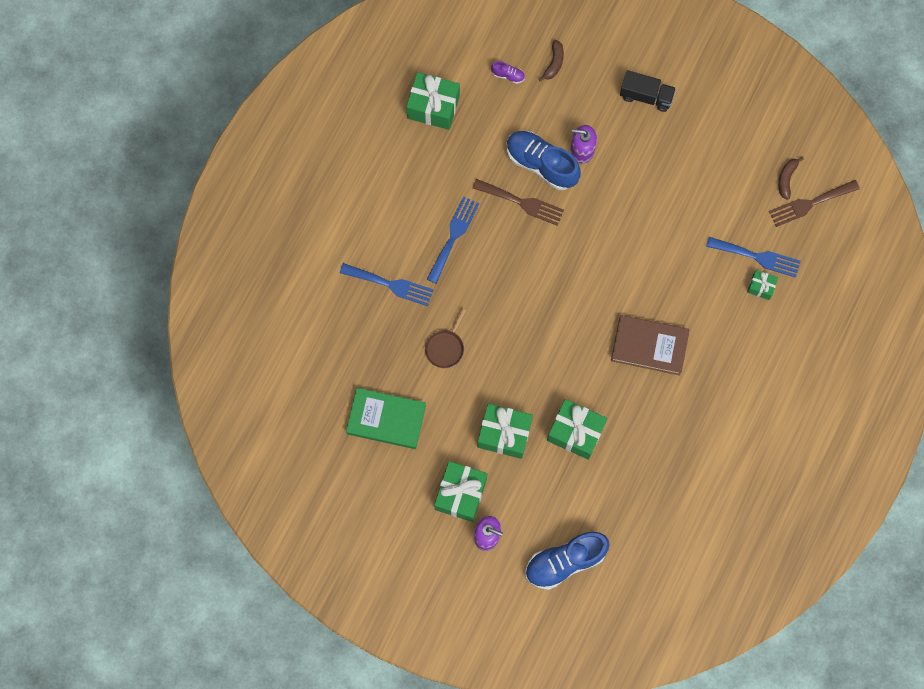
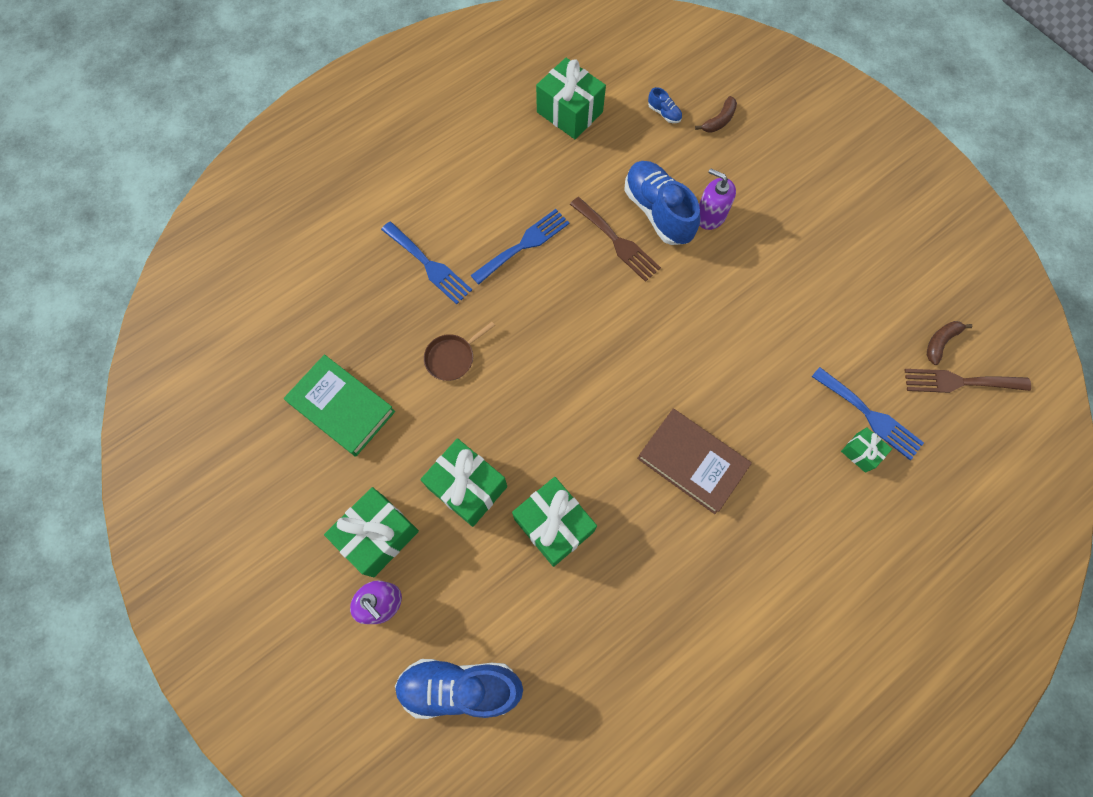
camera: 25 degrees right, 5 degrees down
purple shoe [491,61,525,84] -> blue shoe [648,87,682,123]
black truck [620,70,676,112] -> none

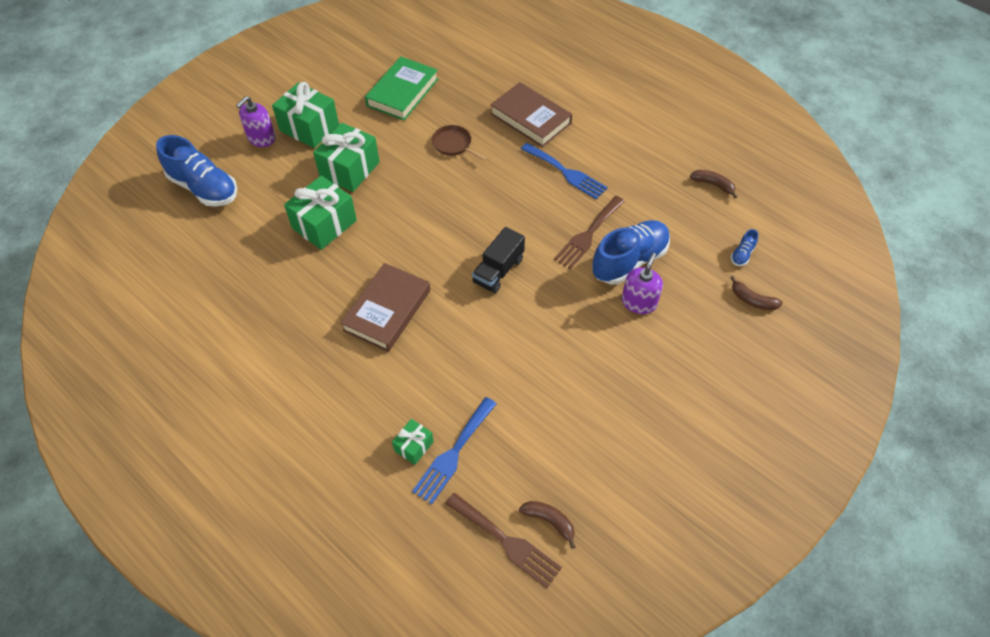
camera: 80 degrees right, 15 degrees down
blue fork [381,221,472,304] -> brown book [490,82,572,147]
blue shoe [395,659,523,719] -> blue shoe turned 135 degrees clockwise [156,135,237,207]
green gift [536,58,606,139] -> brown banana [690,170,737,199]
brown fork [904,369,1031,393] -> brown fork turned 135 degrees clockwise [445,493,562,588]
none -> black truck [472,227,525,293]

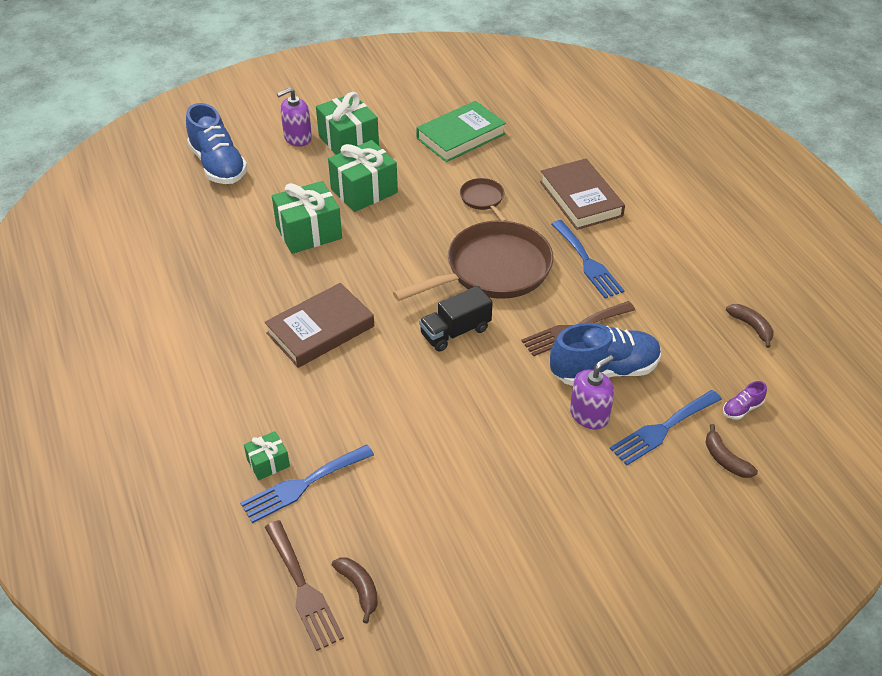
camera: 25 degrees right, 10 degrees down
blue shoe [731,229,758,266] -> purple shoe [723,381,767,419]
none -> brown pan [393,220,554,301]
none -> blue fork [610,390,722,466]

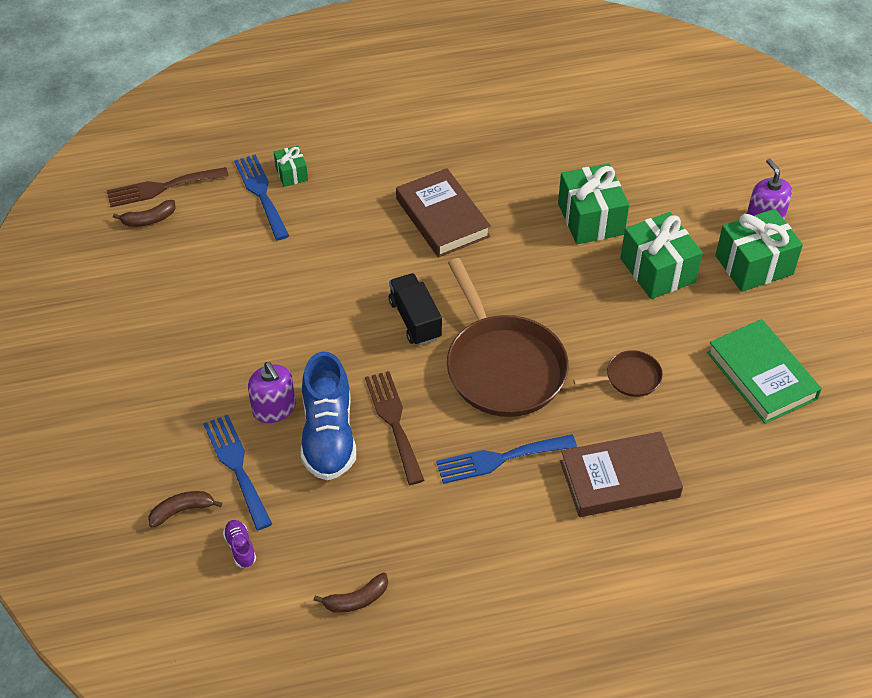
camera: 100 degrees right, 5 degrees up
blue shoe [186,103,248,184] -> none

